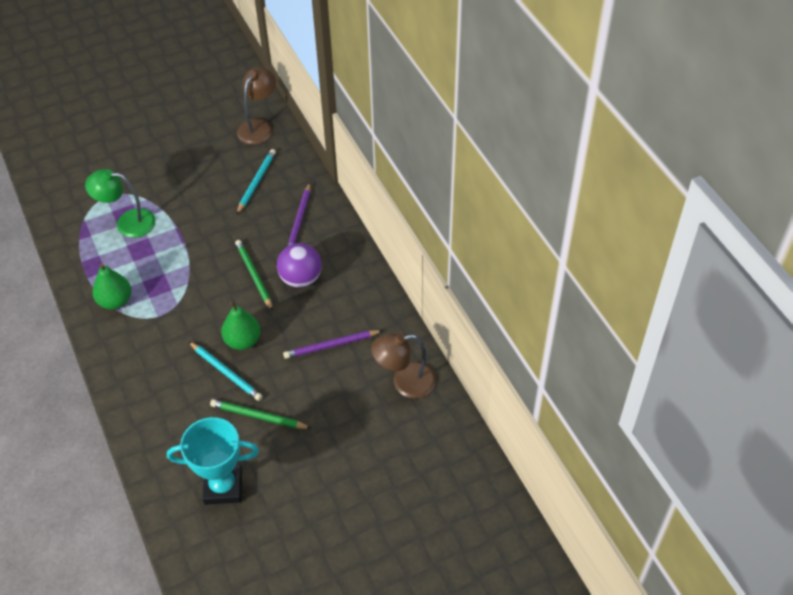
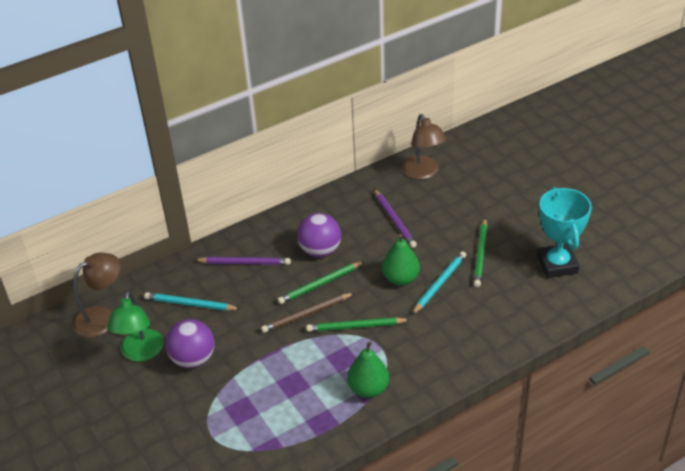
camera: 95 degrees left, 10 degrees down
green lamp [85,169,156,238] -> green lamp moved to [107,291,164,362]
brown lamp [237,67,276,145] -> brown lamp turned 120 degrees clockwise [73,253,121,337]
none -> purple ball [165,319,214,368]
none -> brown pencil [261,293,354,333]
none -> green pencil [306,317,410,332]

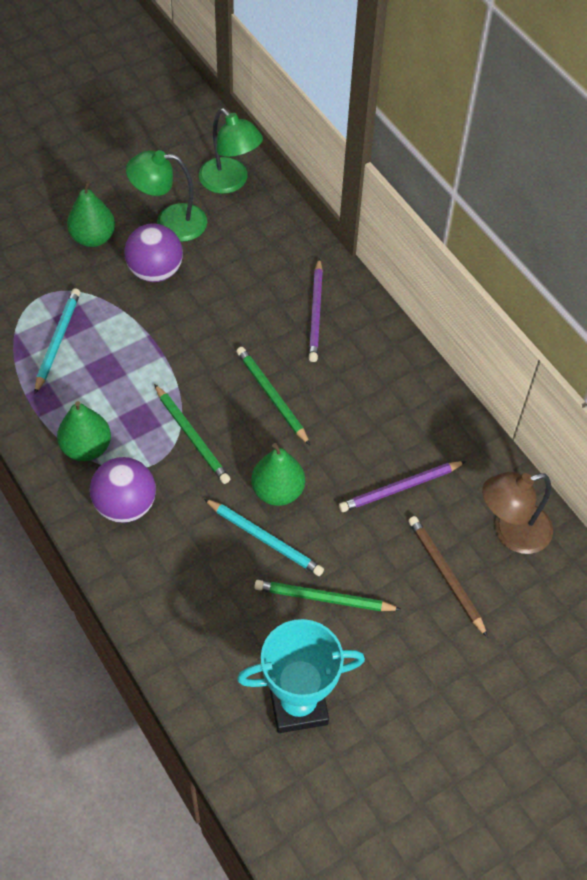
camera: 85 degrees right, 15 degrees up
brown lamp [73,253,121,337] -> green lamp [199,108,263,194]
turquoise pencil [144,292,240,311] -> turquoise pencil moved to [35,289,80,394]
brown pencil [261,293,354,333] -> brown pencil moved to [408,516,488,638]
purple ball [297,213,341,257] -> purple ball moved to [90,457,156,523]
green pencil [306,317,410,332] -> green pencil turned 150 degrees clockwise [154,384,230,484]
none -> green pear [67,180,115,247]

